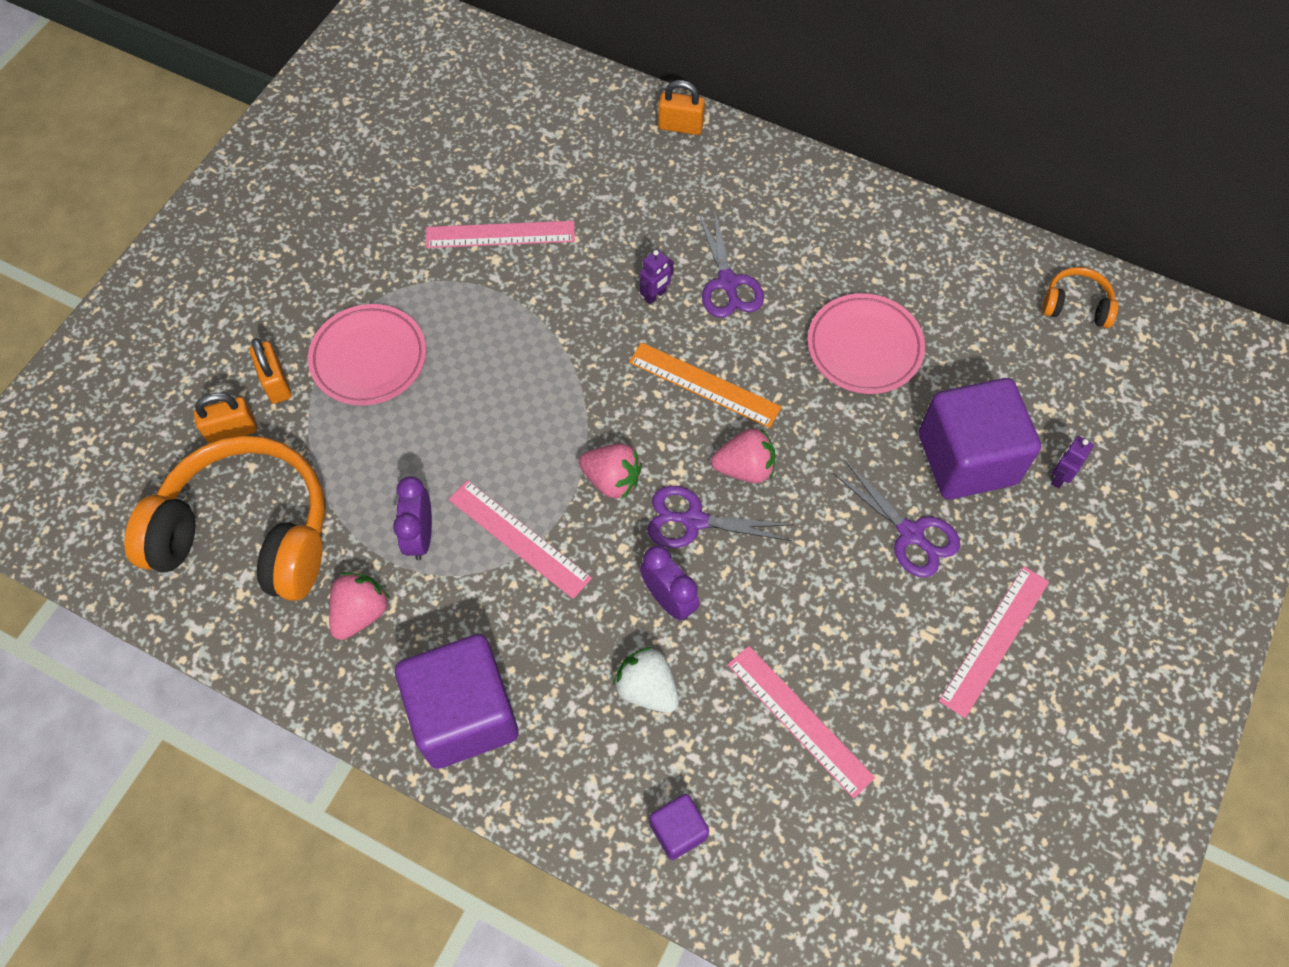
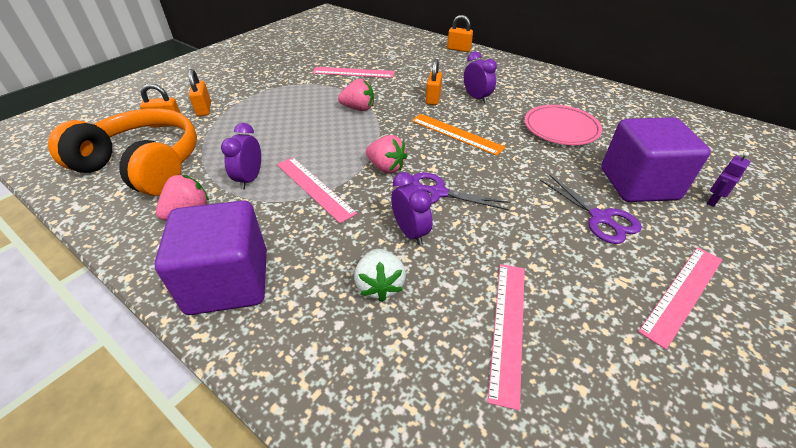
camera: 10 degrees right, 20 degrees down
pink plate [308,304,426,406] -> none
white strawberry [613,647,679,713] -> white strawberry turned 150 degrees counterclockwise [354,249,406,302]
purple robot [640,249,674,304] -> orange padlock [426,59,442,105]
purple cube [650,794,709,860] -> none
purple scissors [699,209,764,318] -> purple clock [464,51,497,103]
pink strawberry [711,429,776,483] -> pink strawberry moved to [338,79,374,111]
pink ruler [727,646,875,799] -> pink ruler turned 45 degrees clockwise [488,264,525,410]
orange headphones [1042,267,1118,328] -> none

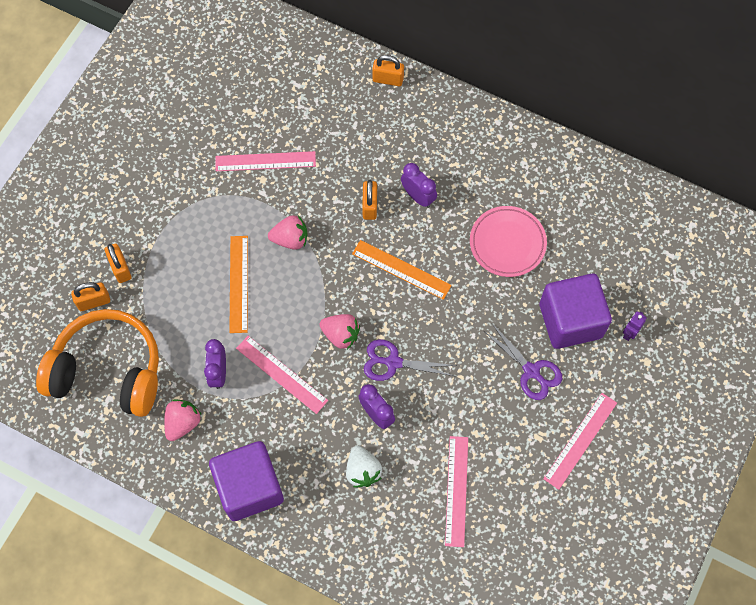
camera: 10 degrees left, 25 degrees up
none -> orange ruler [229,236,248,333]

